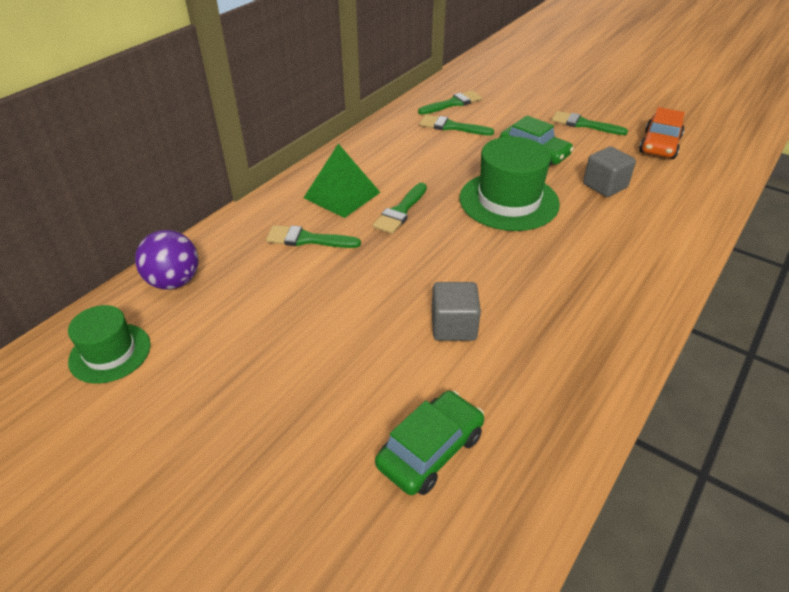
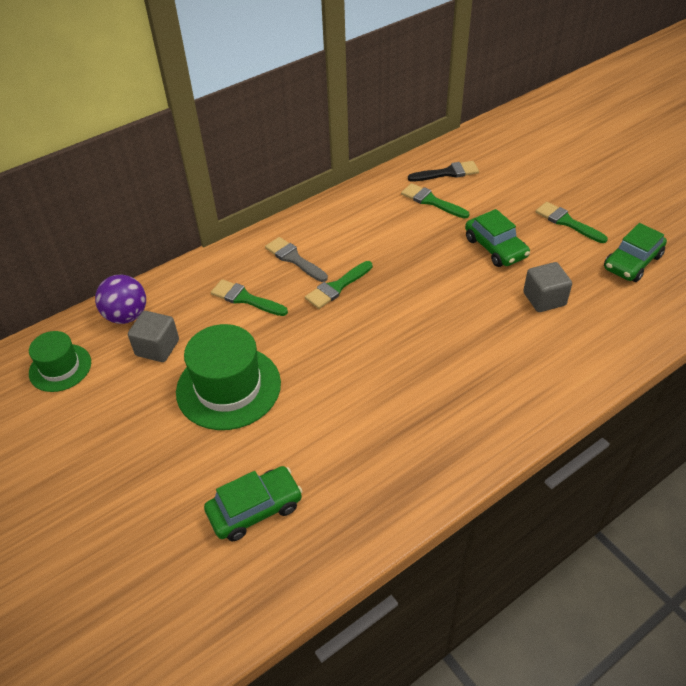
camera: 20 degrees right, 5 degrees up
green pyramid [304,144,381,218] -> grey brush [265,237,328,282]
green brush [418,90,482,115] -> black brush [408,161,479,181]
grey cube [432,282,481,341] -> grey cube moved to [128,311,179,362]
green hat [460,136,560,231] -> green hat moved to [176,324,281,430]
orange car [639,107,685,159] -> green car [604,223,667,282]

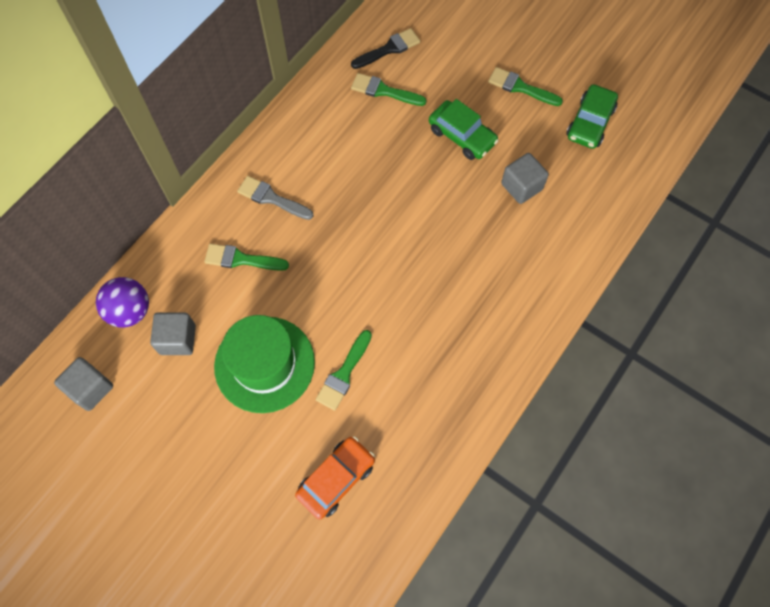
camera: 20 degrees left, 20 degrees up
green hat [29,331,91,392] -> grey cube [54,357,113,411]
green car [204,466,303,542] -> orange car [295,436,375,519]
green brush [305,261,373,309] -> green brush moved to [316,330,372,411]

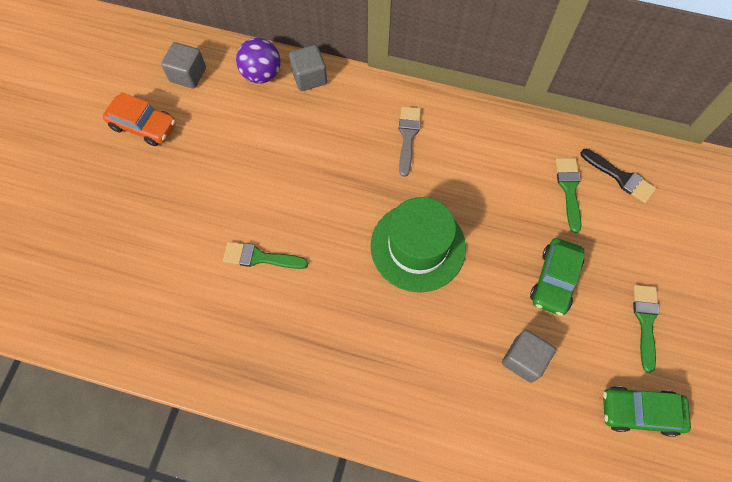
camera: 70 degrees right, 0 degrees up
grey cube [150,312,196,355] -> grey cube moved to [289,45,327,91]
green brush [204,244,289,271] -> none
green hat [214,315,315,413] -> green hat moved to [370,197,466,293]
orange car [295,436,375,519] -> orange car moved to [103,92,176,146]

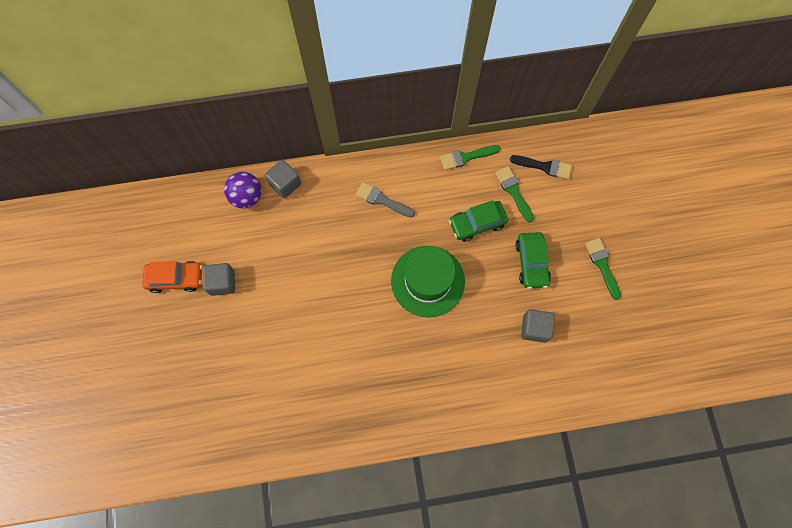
camera: 25 degrees left, 5 degrees up
grey cube [161,42,206,89] -> grey cube moved to [203,263,235,296]
green brush [223,242,308,269] -> green brush moved to [440,145,501,170]
grey brush [399,106,421,177] -> grey brush turned 45 degrees counterclockwise [355,182,415,218]
green car [603,386,691,437] -> green car moved to [449,200,508,242]

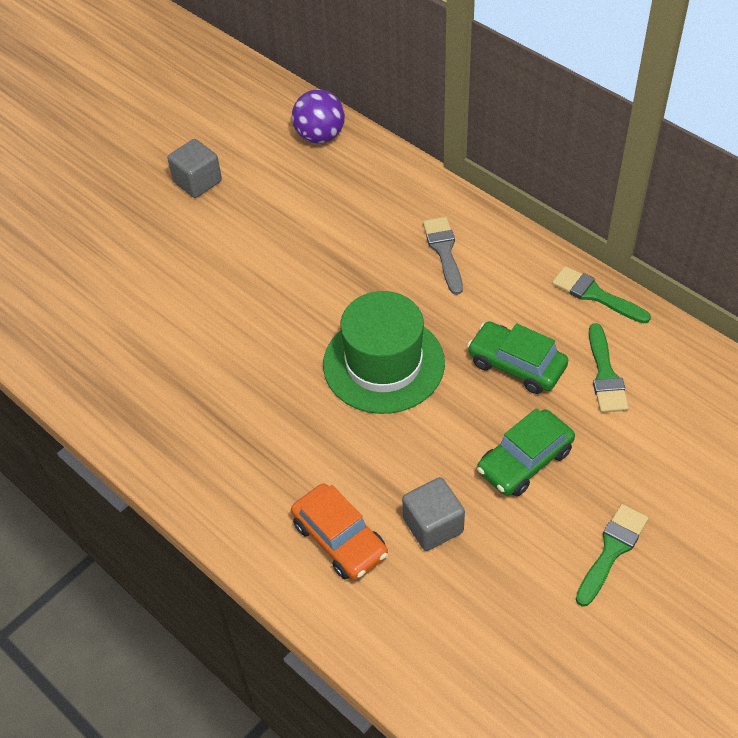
camera: 55 degrees right, 20 degrees down
orange car [142,261,202,293] -> orange car moved to [291,484,388,580]
grey cube [265,159,301,199] -> none
green brush [495,166,534,222] -> green brush turned 150 degrees clockwise [589,323,629,413]
black brush [510,155,572,179] -> none

